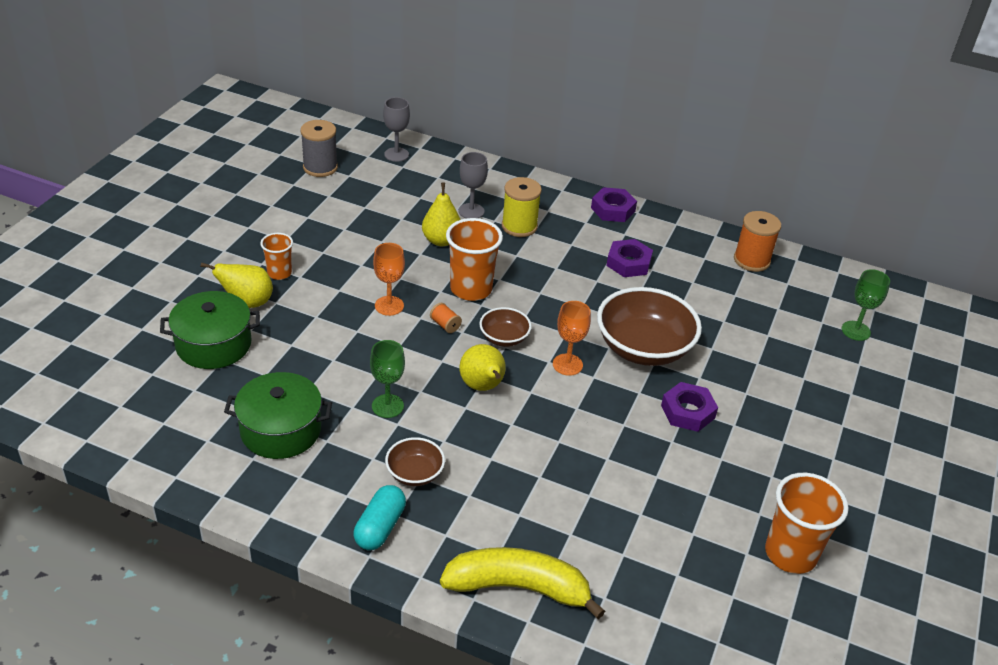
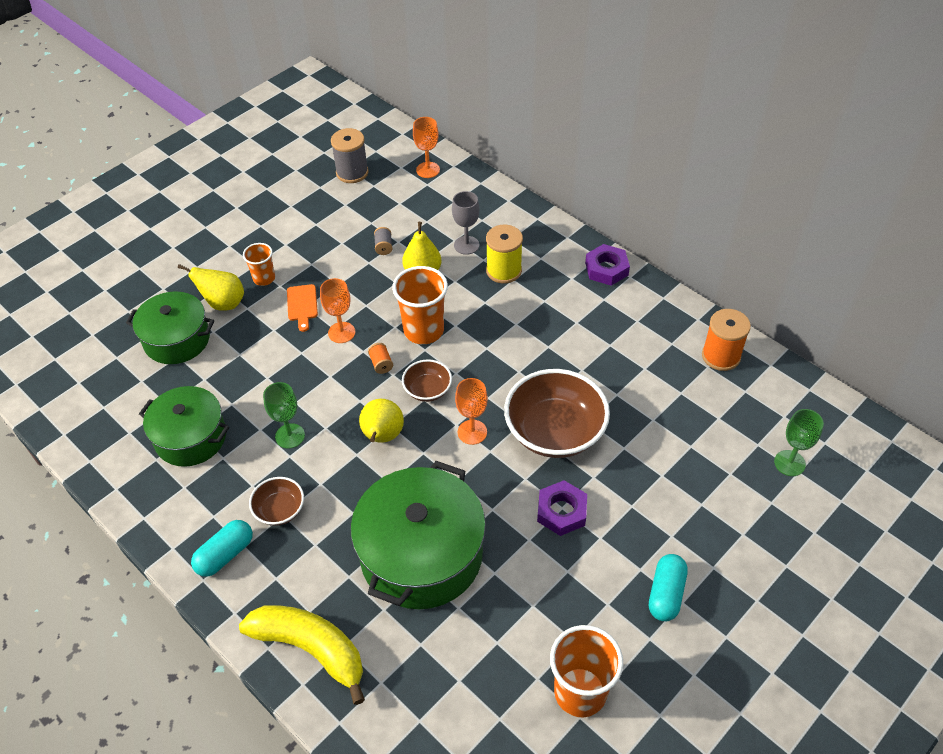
camera: 25 degrees right, 10 degrees up
grey goblet [383,97,410,162] -> orange goblet [413,117,440,178]
purple nut [606,239,653,277] -> none
none -> orange cutting board [287,284,318,332]
none -> green pot [351,461,486,609]
none -> grey spool [374,227,392,255]
none -> turquoise capsule [649,554,688,621]

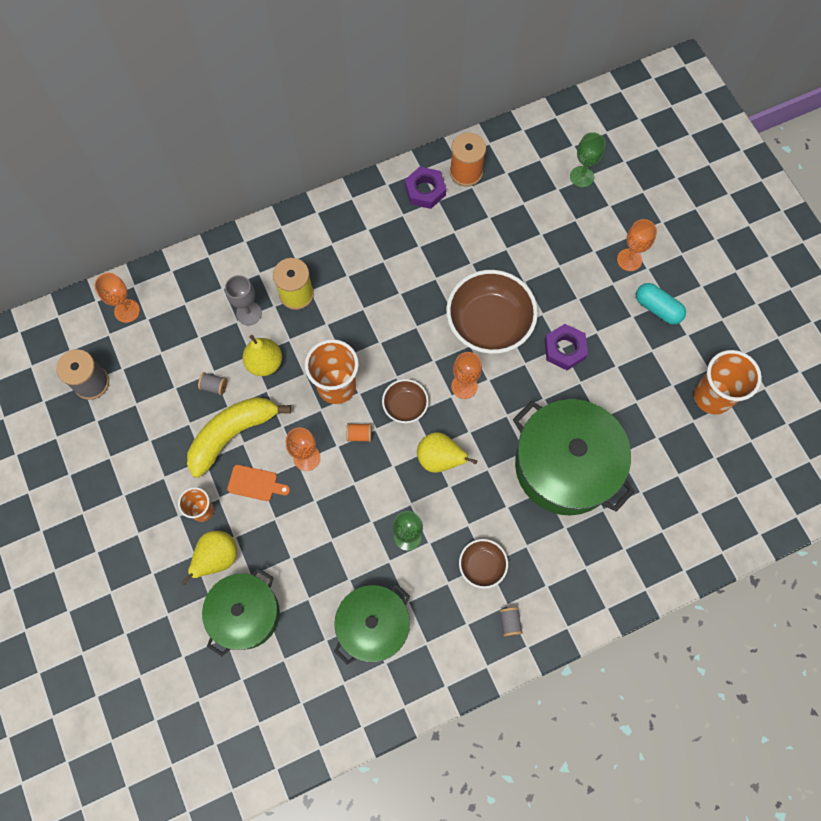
camera: 70 degrees left, 20 degrees up
turquoise capsule [191,520,253,577] -> grey spool [499,607,523,636]
yellow banana [239,605,365,705] -> yellow banana moved to [187,397,291,478]
purple nut [585,244,630,286] -> purple nut moved to [405,167,446,209]
none -> orange goblet [617,219,657,271]

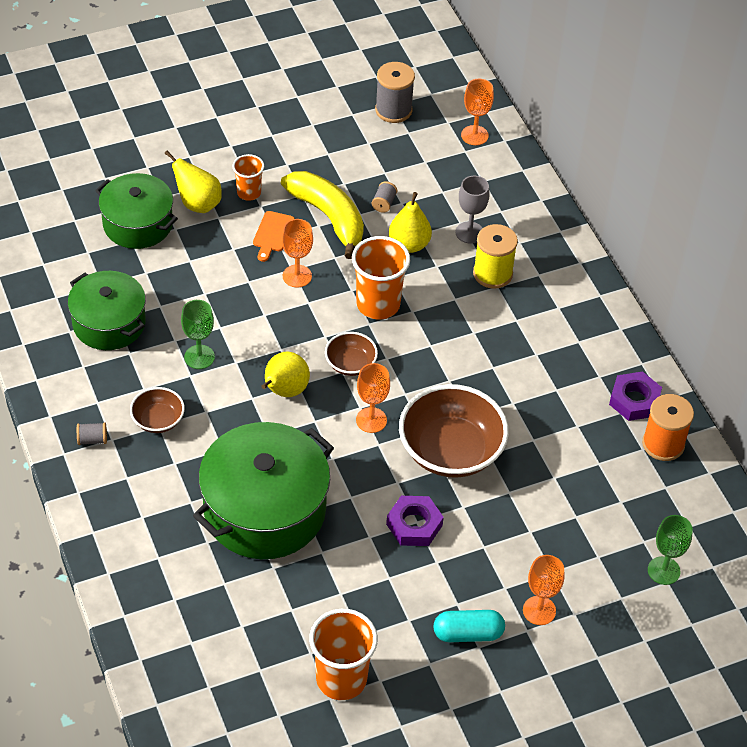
camera: 90 degrees right, 20 degrees down
orange spool [346,423,372,442] -> none
turquoise capsule [636,283,686,325] -> turquoise capsule turned 45 degrees clockwise [433,610,505,642]

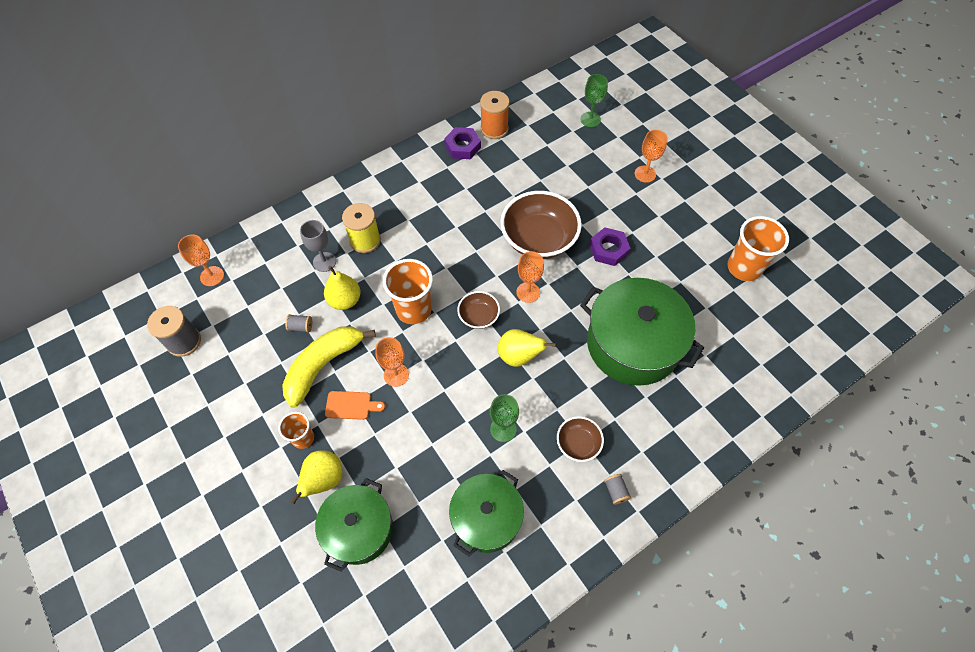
camera: 100 degrees left, 10 degrees up
turquoise capsule [433,610,505,642] -> none

